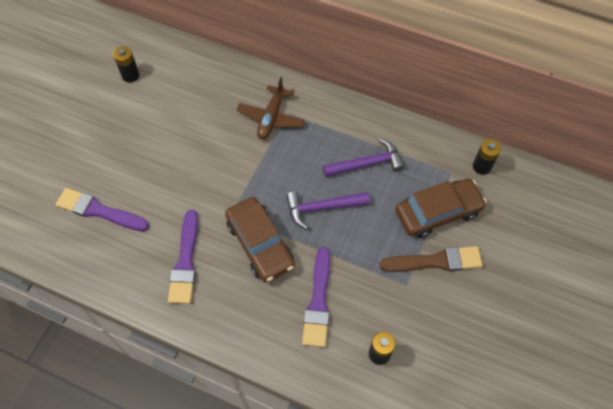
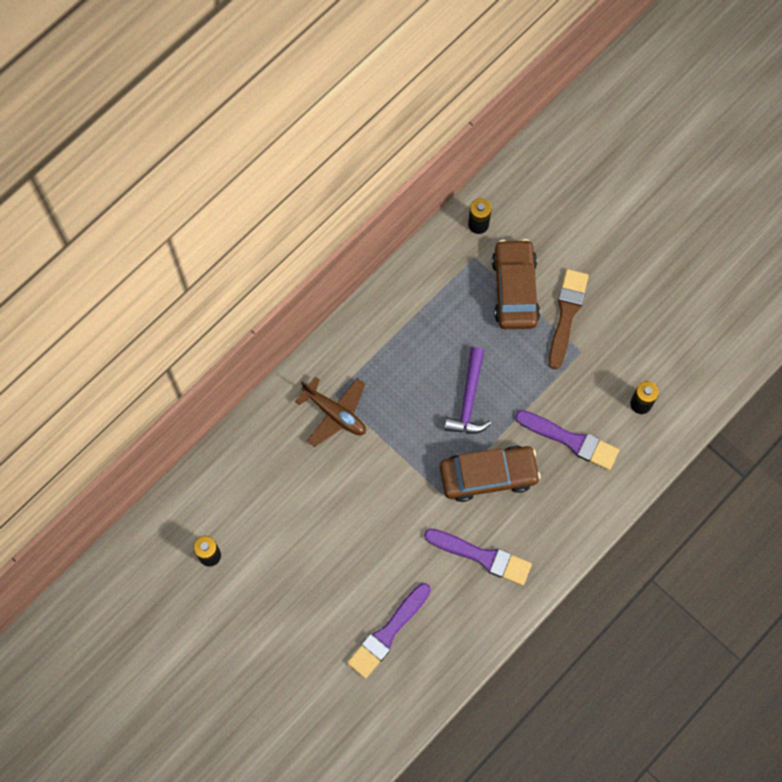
camera: 70 degrees left, 10 degrees up
purple hammer [323,138,405,177] -> none

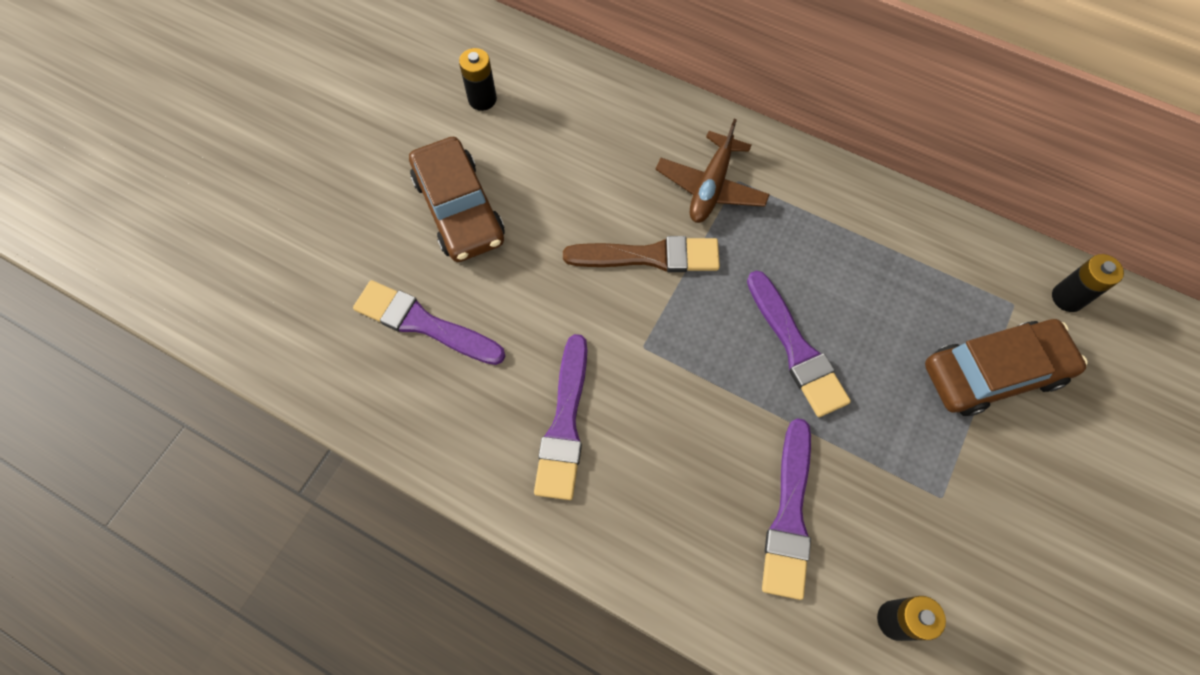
camera: 75 degrees right, 5 degrees down
brown car [440,446,541,502] -> brown car moved to [409,137,505,262]
purple hammer [444,347,492,434] -> purple brush [747,271,851,417]
brown brush [548,269,589,370] -> brown brush moved to [563,236,720,272]

